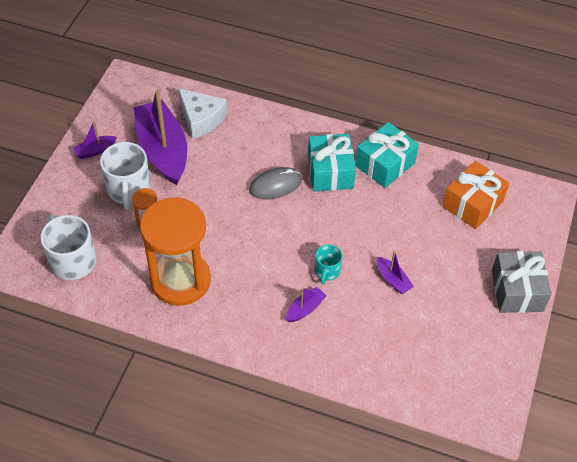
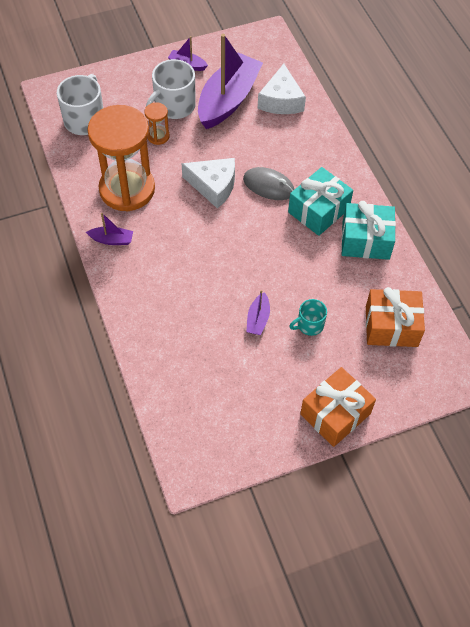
camera: 50 degrees right, 5 degrees up
purple boat [286,287,327,322] -> purple boat moved to [86,213,133,245]
turquoise mug [315,244,343,284] -> turquoise mug moved to [289,299,327,336]
grey gift [492,251,552,313] -> orange gift [300,367,376,447]
none -> white cheese [182,158,235,209]

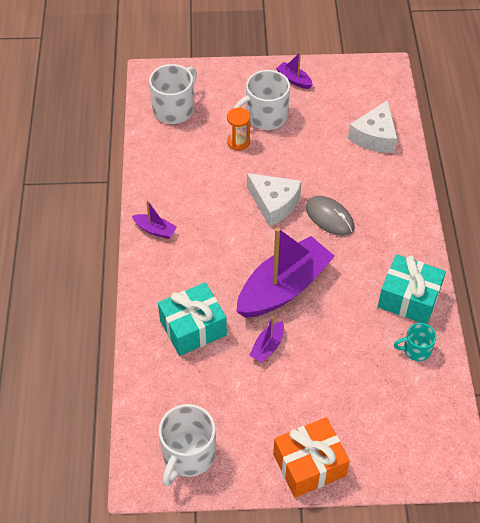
camera: 20 degrees right, 5 degrees down
orange hourglass [87,105,155,211] -> none
purple boat [198,34,263,129] -> purple boat moved to [236,227,335,318]
turquoise gift [288,167,353,236] -> turquoise gift moved to [158,282,227,356]
turquoise mug [289,299,327,336] -> turquoise mug moved to [394,323,436,361]
orange gift [366,287,425,347] -> none
none -> white mug [159,404,216,486]

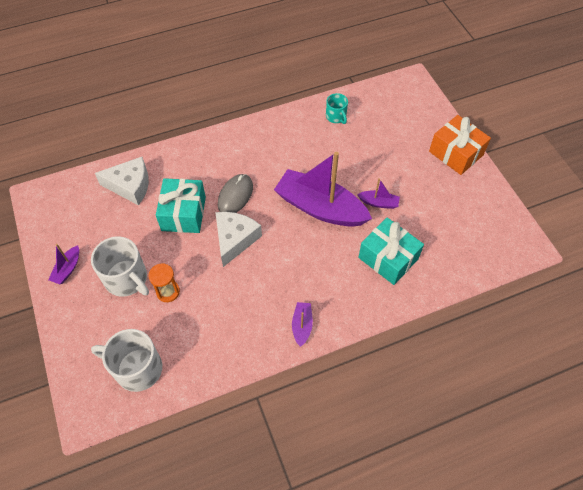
camera: 110 degrees left, 5 degrees up
white mug [159,404,216,486] -> none
turquoise gift [378,254,446,324] -> turquoise gift moved to [156,178,206,233]

